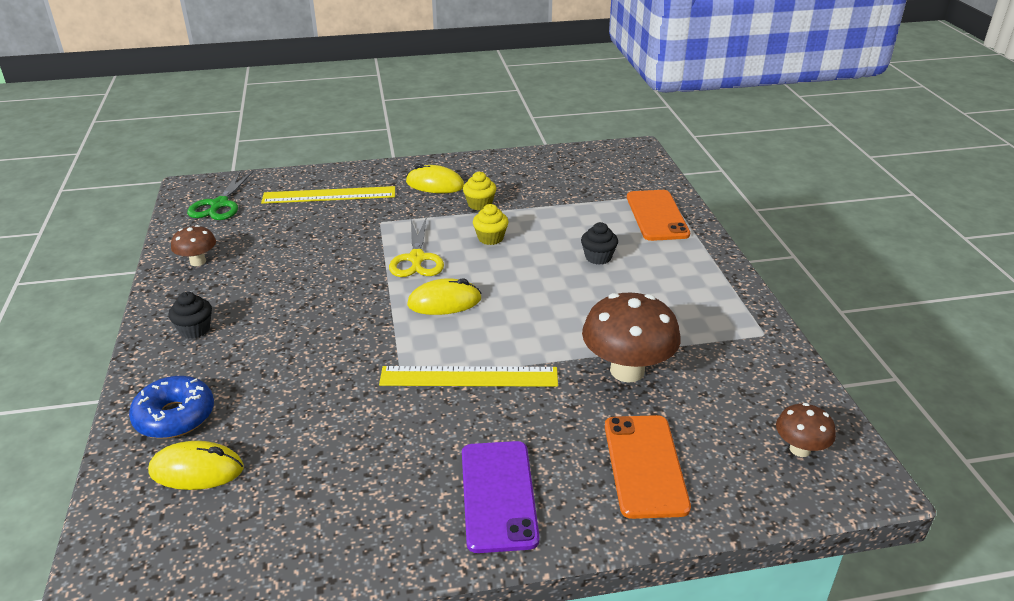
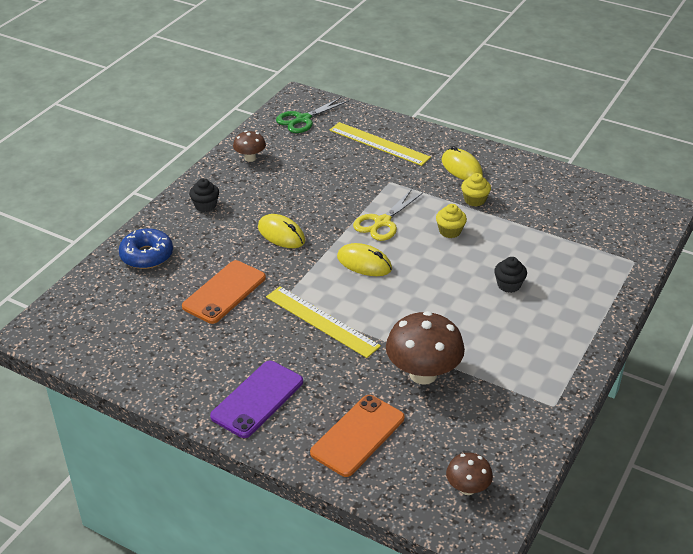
camera: 40 degrees right, 5 degrees up
yellow mouse [148,441,244,490] -> yellow mouse moved to [258,214,305,248]
orange phone [627,190,690,241] -> orange phone moved to [182,260,266,324]

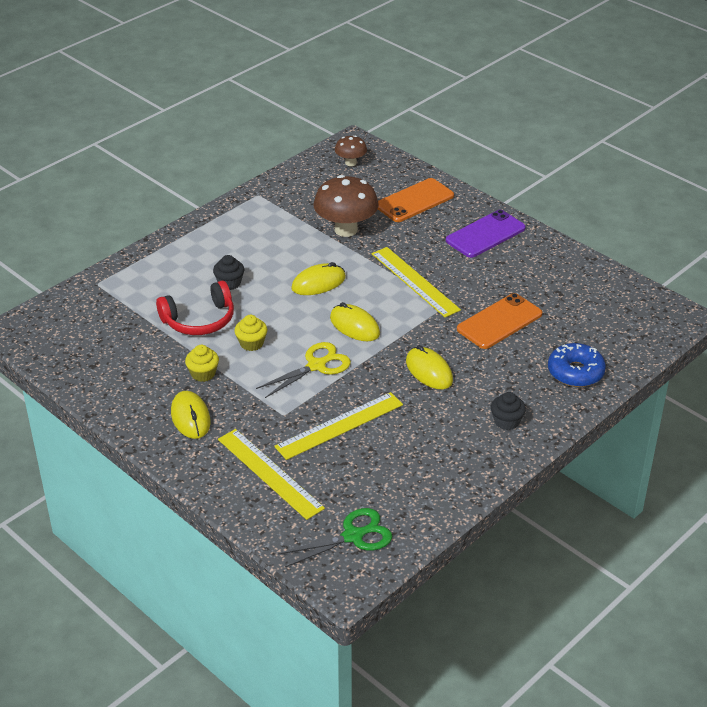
camera: 165 degrees left, 0 degrees up
brown mushroom [233,131,266,162] -> none
none -> red headphones [156,281,234,335]
none -> yellow ruler [274,392,403,460]
none -> yellow mouse [291,262,346,295]

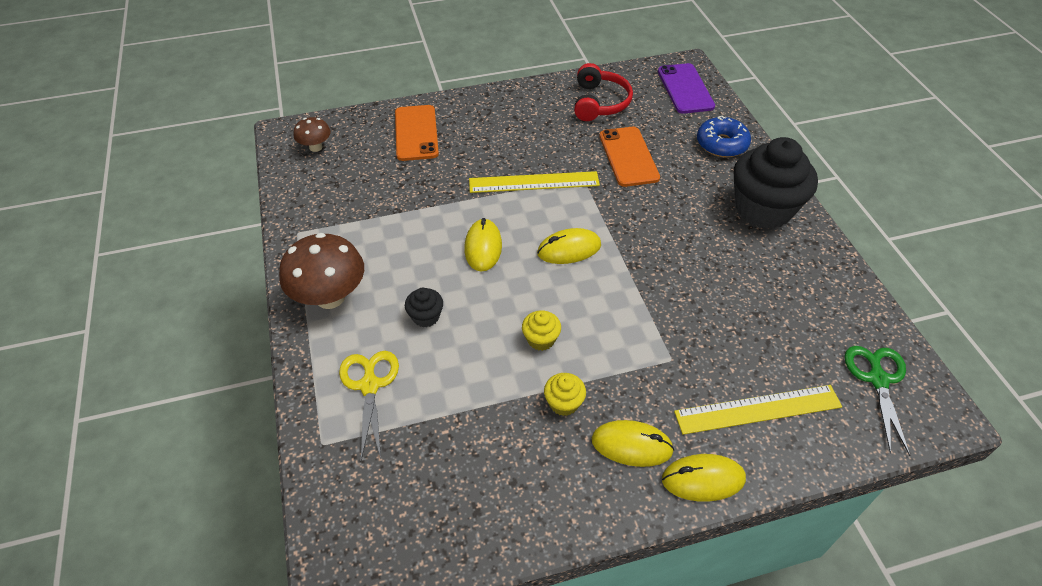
camera: 60 degrees left, 10 degrees up
red headphones [156,281,234,335] -> red headphones moved to [574,63,633,121]
yellow scissors [256,342,351,398] -> yellow scissors moved to [339,351,399,460]
yellow ruler [274,392,403,460] -> none
brown mushroom [314,175,378,237] -> brown mushroom moved to [279,233,364,309]
yellow mouse [406,345,453,389] -> yellow mouse moved to [662,454,746,501]
purple phone [446,210,526,258] -> purple phone moved to [658,63,715,114]
black cupcake [491,392,526,430] -> black cupcake [733,137,818,229], size x2.35

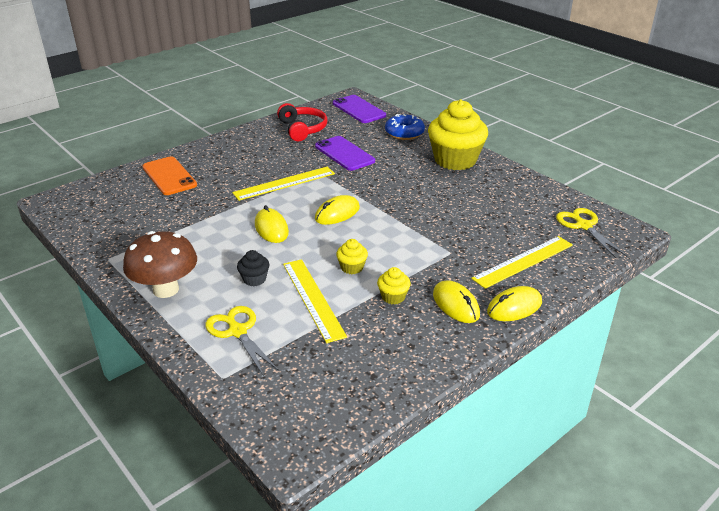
camera: 25 degrees left, 15 degrees down
brown mushroom [294,117,331,152] -> none
yellow mouse [592,420,674,467] -> yellow mouse turned 75 degrees clockwise [433,280,480,323]
orange phone [600,127,660,187] -> purple phone [315,136,375,171]
black cupcake [733,137,818,229] -> yellow cupcake [428,100,488,170]
green scissors [845,346,910,456] -> yellow scissors [556,208,627,258]
none -> yellow ruler [283,259,347,343]

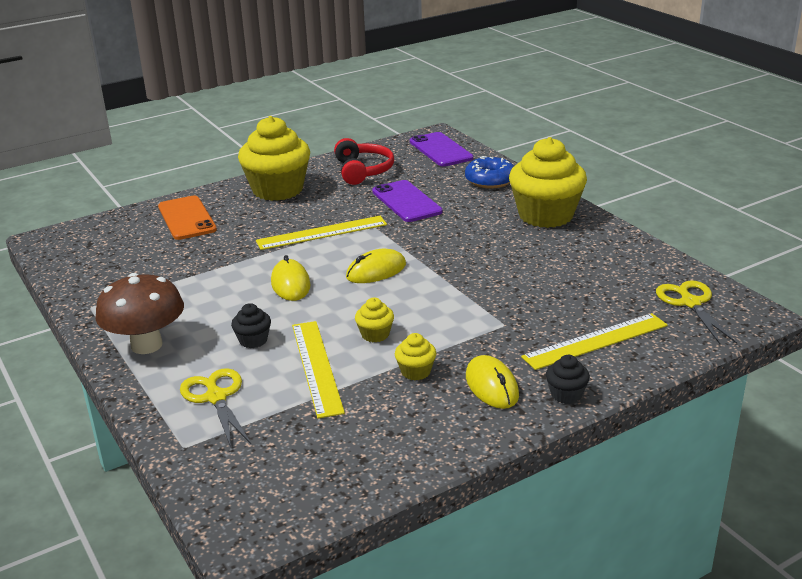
camera: 10 degrees right, 5 degrees down
yellow mouse [487,286,542,321] -> black cupcake [546,355,590,404]
none -> yellow cupcake [238,116,310,201]

